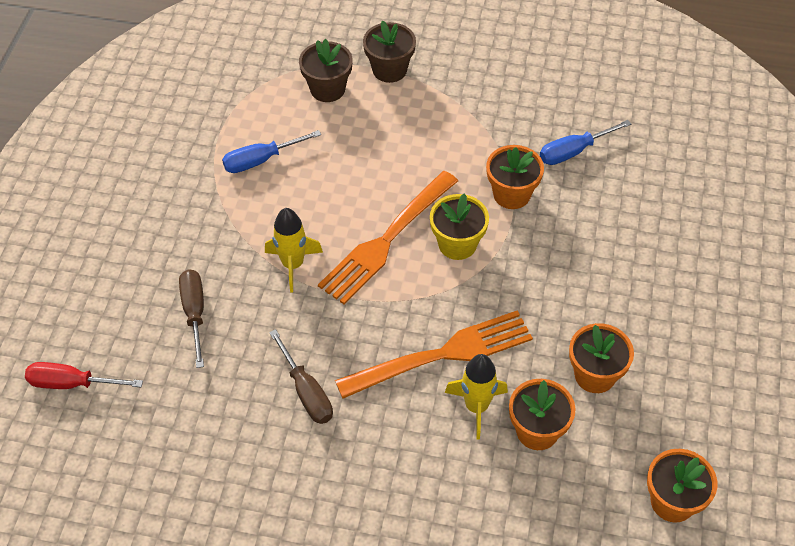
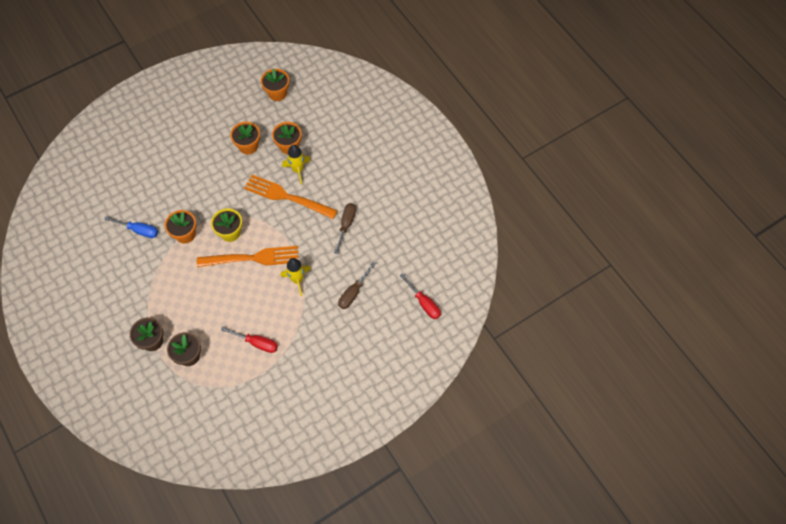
camera: 135 degrees left, 10 degrees up
blue screwdriver [222,130,321,173] -> red screwdriver [221,327,278,353]

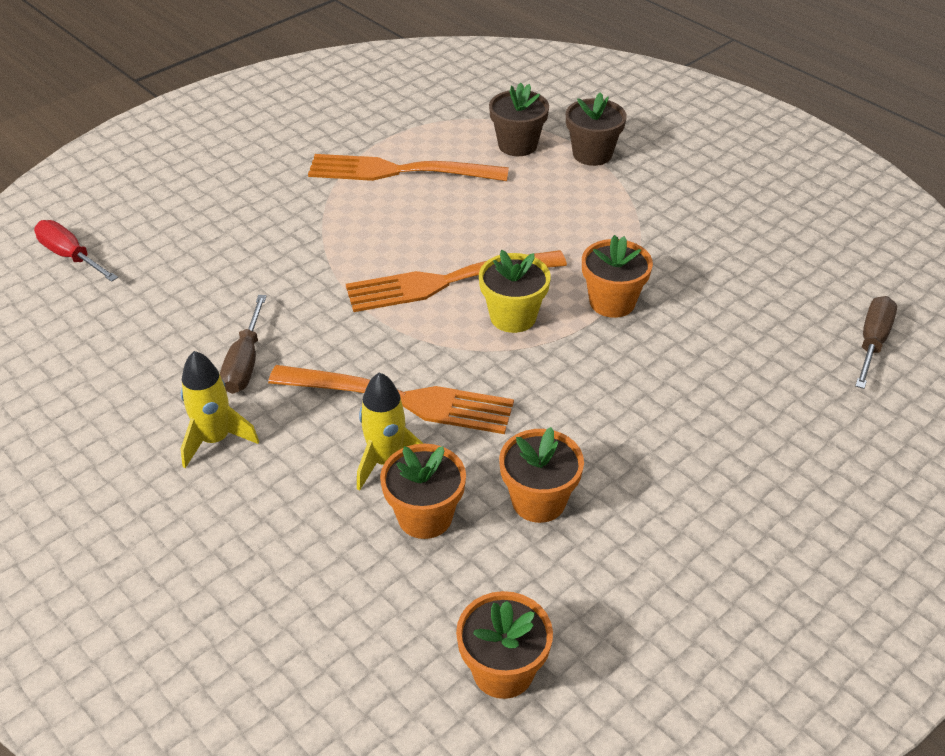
camera: 170 degrees right, 20 degrees down
blue screwdriver [104,216,158,238] -> none
red screwdriver [221,327,278,353] -> orange fork [308,154,509,181]
yellow rocket [281,258,311,296] -> yellow rocket moved to [181,351,259,468]
brown screwdriver [338,262,376,309] -> brown screwdriver moved to [855,296,897,389]

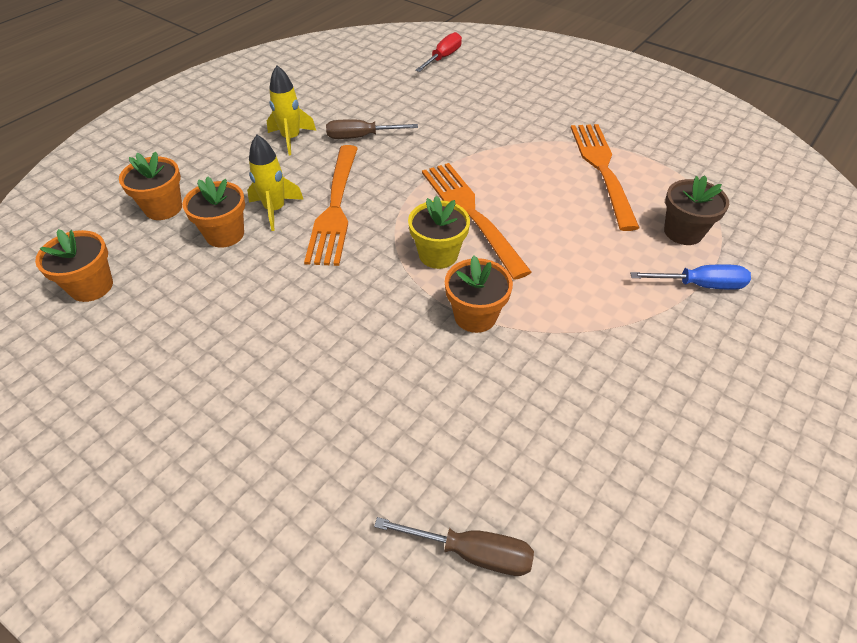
camera: 80 degrees right, 5 degrees up
orange flower pot [499,427,584,523] -> orange flower pot moved to [119,151,182,220]
brown flower pot [566,92,626,166] -> blue screwdriver [630,264,751,290]

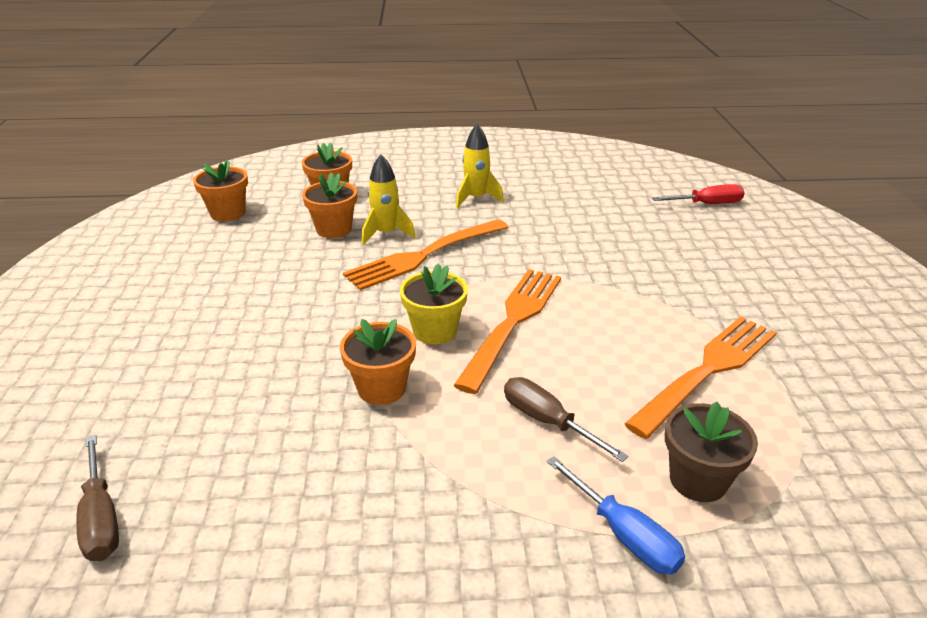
camera: 50 degrees right, 15 degrees down
brown screwdriver [326,119,418,139] -> brown screwdriver moved to [504,377,628,462]

